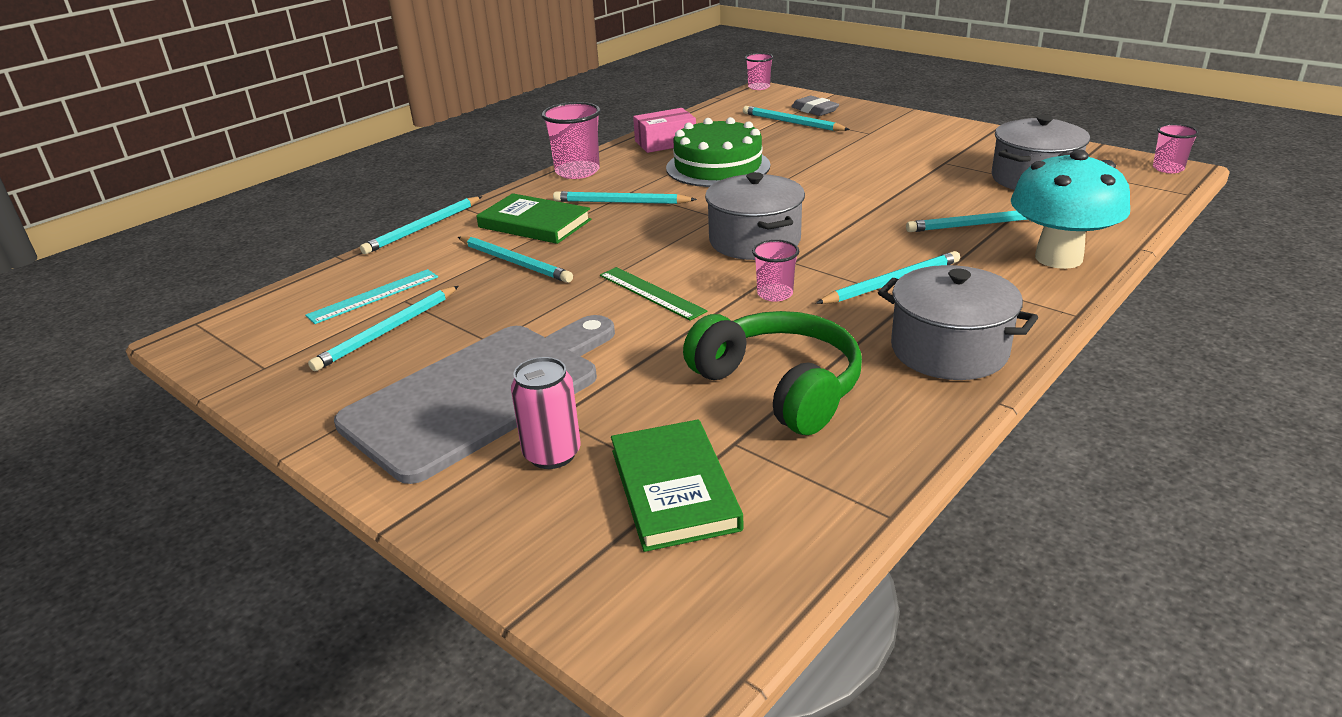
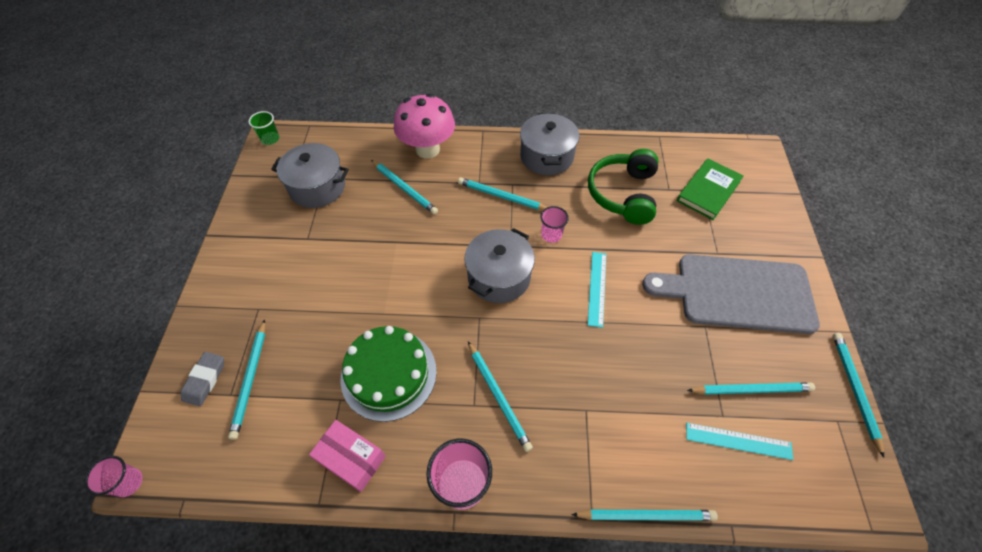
camera: 130 degrees left, 25 degrees up
turquoise pencil [458,236,573,283] -> turquoise pencil moved to [833,333,884,458]
green book [476,193,591,244] -> none
pink can [511,357,581,469] -> none
green ruler [600,267,707,321] -> turquoise ruler [588,252,606,328]
turquoise mushroom [1011,149,1130,269] -> pink mushroom [394,94,455,158]
pink cup [1153,124,1199,173] -> green cup [249,111,279,145]

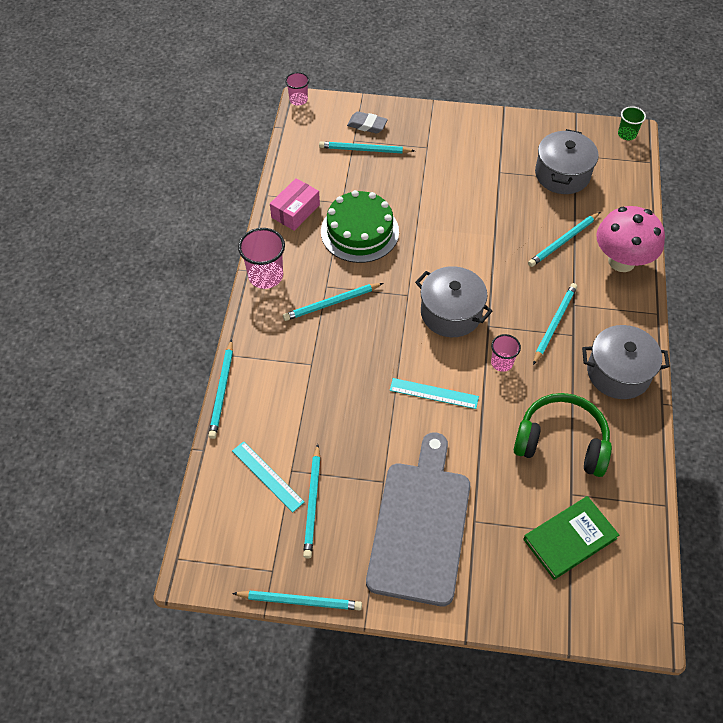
camera: 95 degrees right, 0 degrees up
green book [677,158,744,220] -> green book turned 75 degrees counterclockwise [523,496,619,580]
turquoise ruler [686,423,793,460] -> turquoise ruler turned 60 degrees counterclockwise [232,441,304,512]

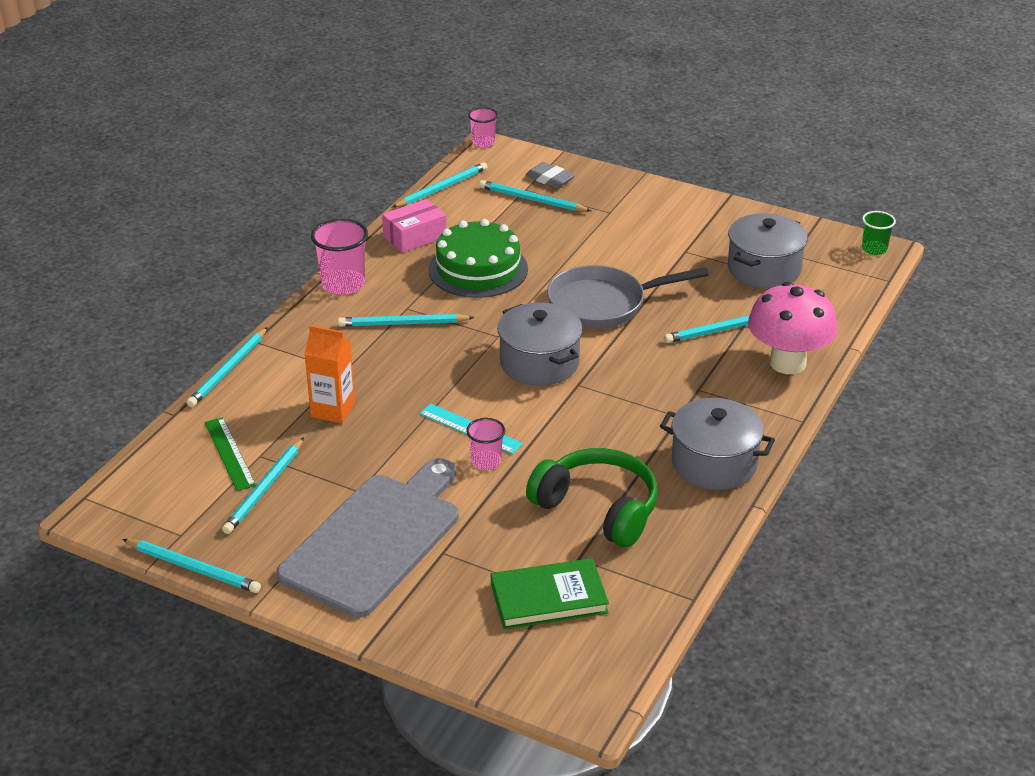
camera: 20 degrees right, 20 degrees down
turquoise ruler [232,441,304,512] -> green ruler [205,417,256,491]
pink cup [491,334,521,372] -> pink cup moved to [466,418,505,470]
turquoise pencil [533,283,577,365] -> turquoise pencil moved to [392,162,487,208]
none -> orange carton [304,325,355,423]
none -> grey pan [547,265,709,329]

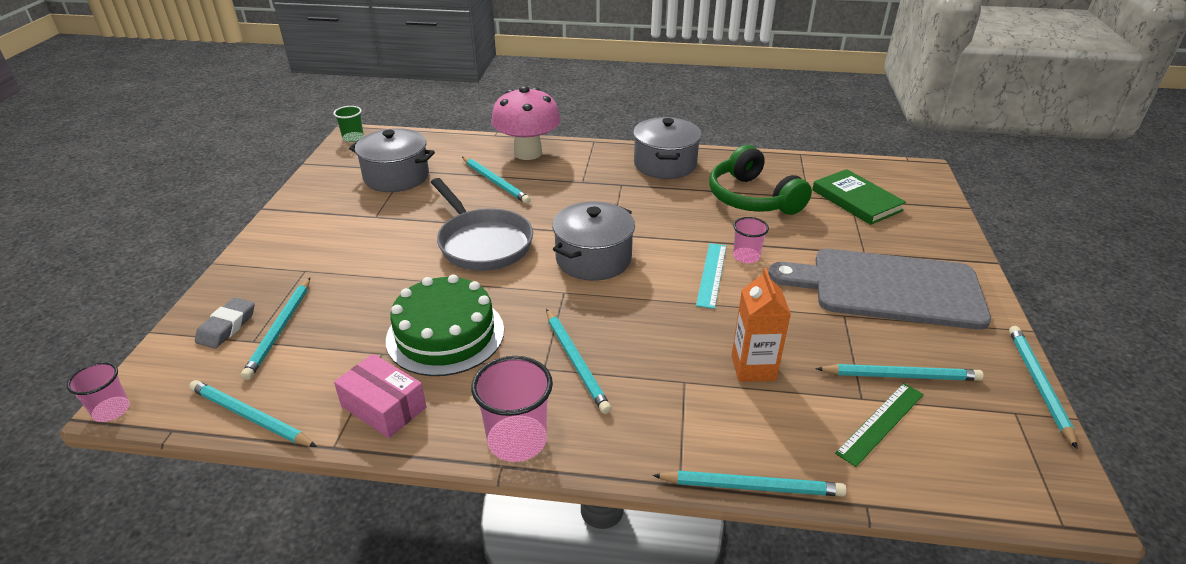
camera: 110 degrees left, 0 degrees up
green headphones [526,448,658,547] -> green headphones turned 45 degrees counterclockwise [709,145,812,215]

